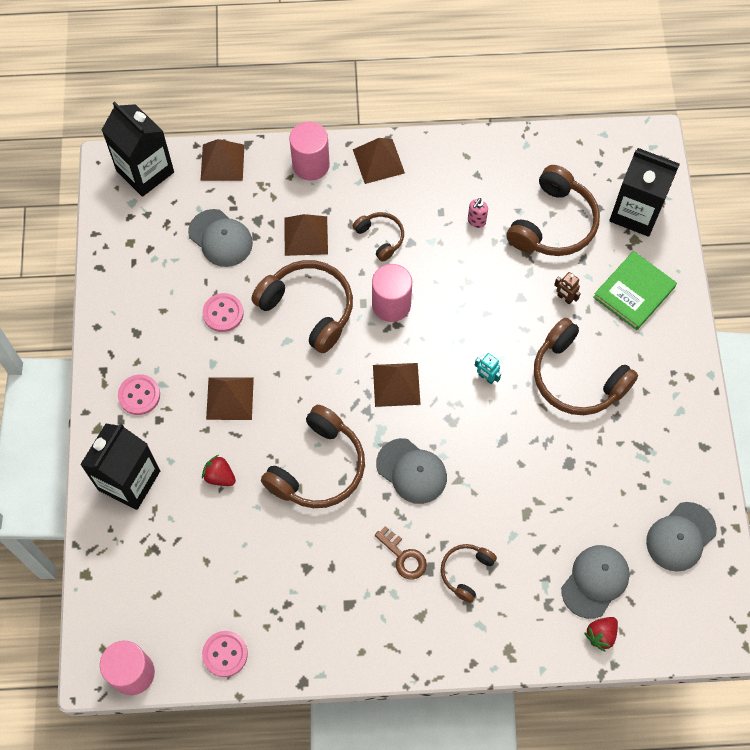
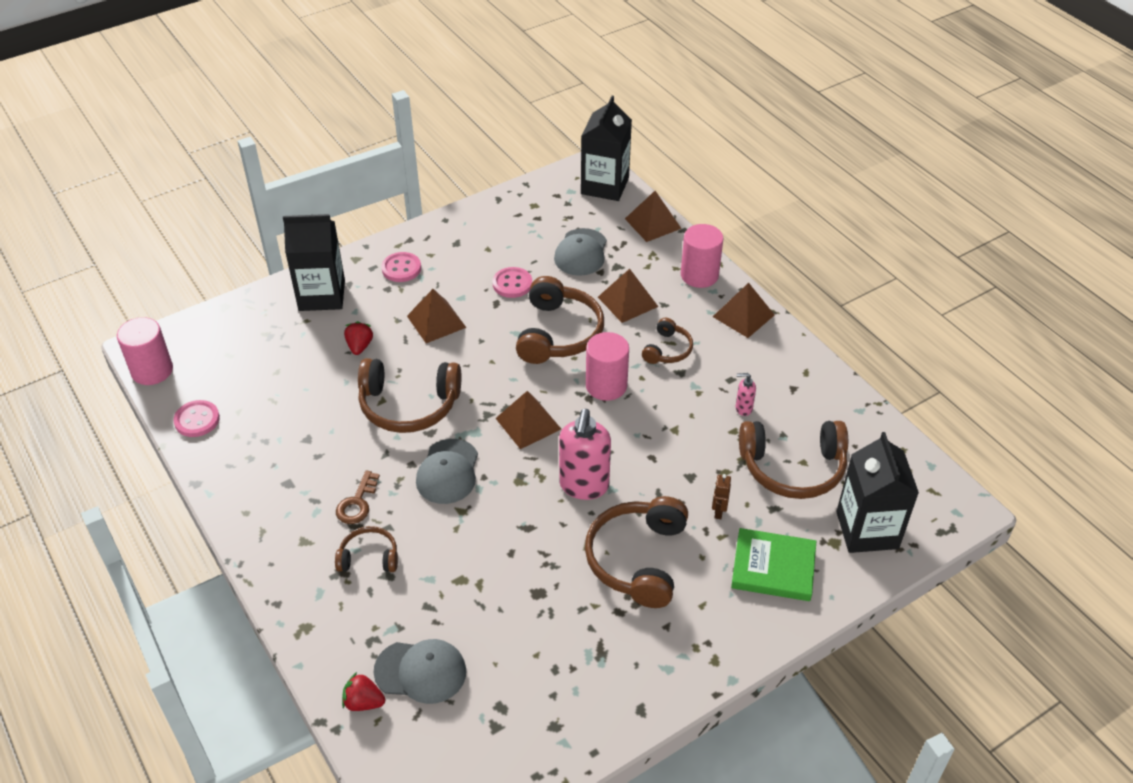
camera: 60 degrees right, 20 degrees down
turquoise robot [475,353,501,384] -> pink soap dispenser [559,409,611,500]
grey cap [646,502,717,572] -> none

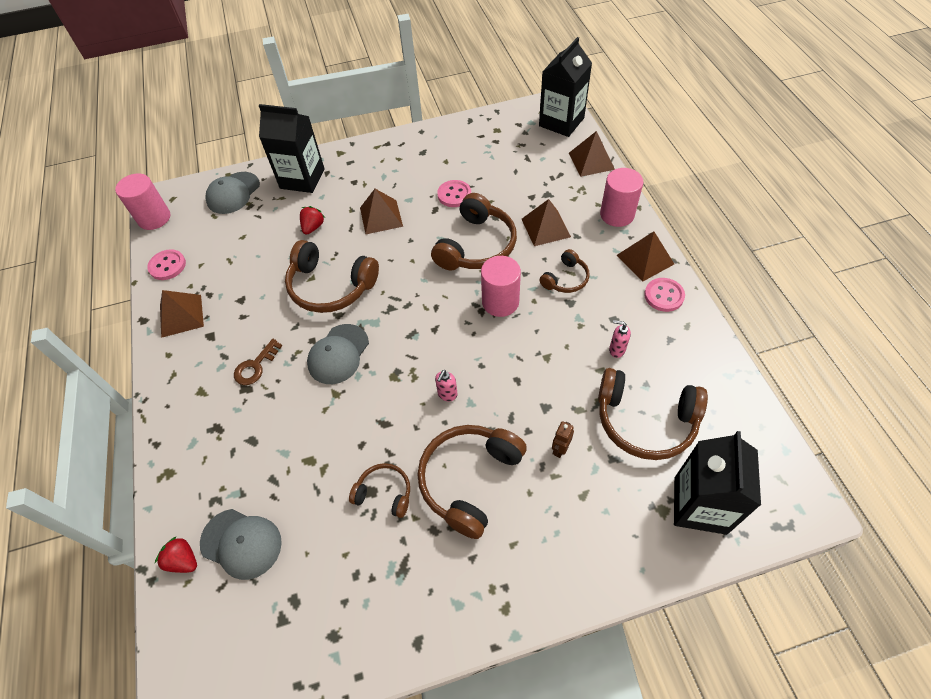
camera: 20 degrees right, 10 degrees up
brown headphones [335,526,398,572] -> brown headphones moved to [349,463,410,518]
pink button [381,252,421,282] -> pink button moved to [644,278,685,312]
brown pyramid [495,391,561,449] -> brown pyramid moved to [160,290,204,338]
grey cap [554,228,607,276] -> grey cap moved to [205,172,260,214]
pink soap dispenser [559,409,611,500] -> pink soap dispenser [435,370,458,401], size x0.46
green book [731,528,816,601] -> none

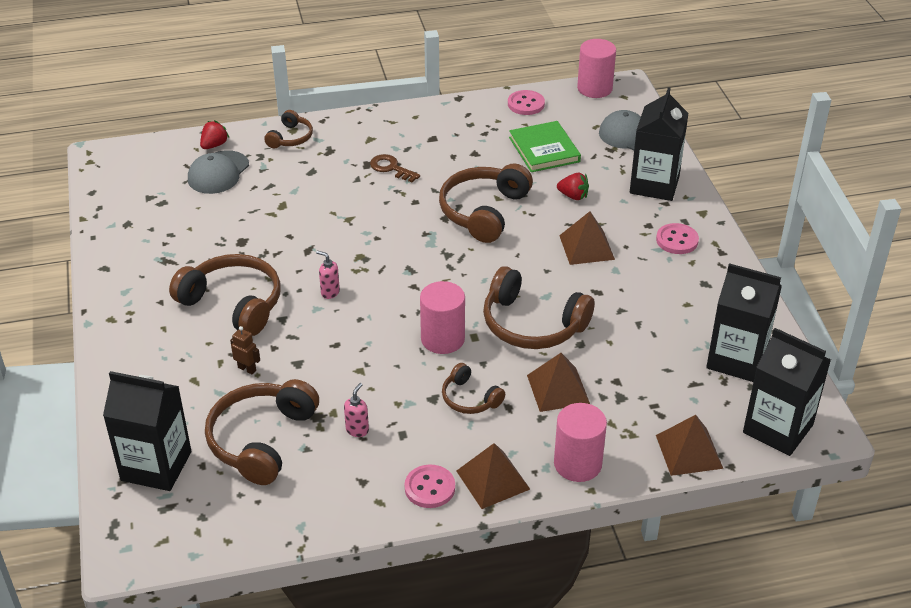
camera: 90 degrees right, 15 degrees down
brown pyramid [160,290,204,338] -> none
grey cap [307,324,369,384] -> none
brown headphones [349,463,410,518] -> brown headphones moved to [264,110,313,149]
pink button [437,180,471,207] -> pink button moved to [656,223,699,254]
none -> green book [509,121,581,172]
none -> black carton [706,263,782,382]

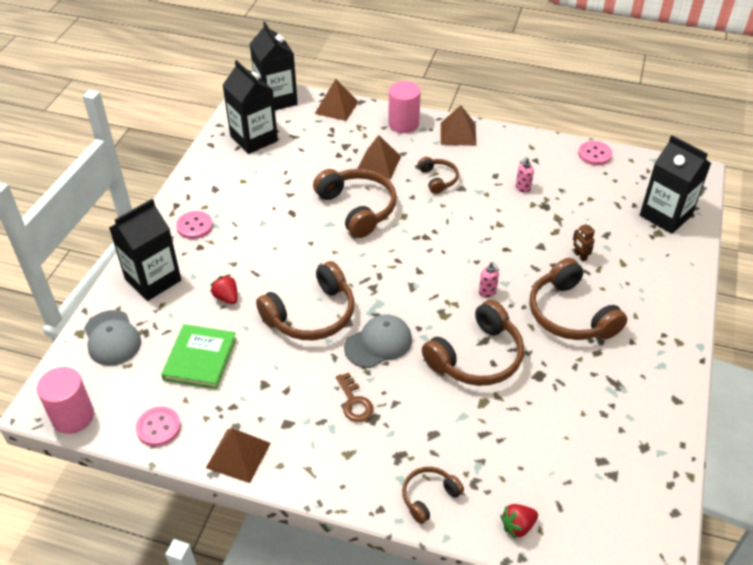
camera: 150 degrees left, 5 degrees up
grey cap [188,150,249,194] -> grey cap moved to [344,314,412,368]
brown headphones [205,379,319,485] -> brown headphones moved to [422,300,524,386]
pink button [405,464,455,508] -> pink button moved to [578,141,612,165]
pink cylinder [420,281,465,354] -> none
brown pyramid [559,211,615,265] -> brown pyramid moved to [206,428,271,483]

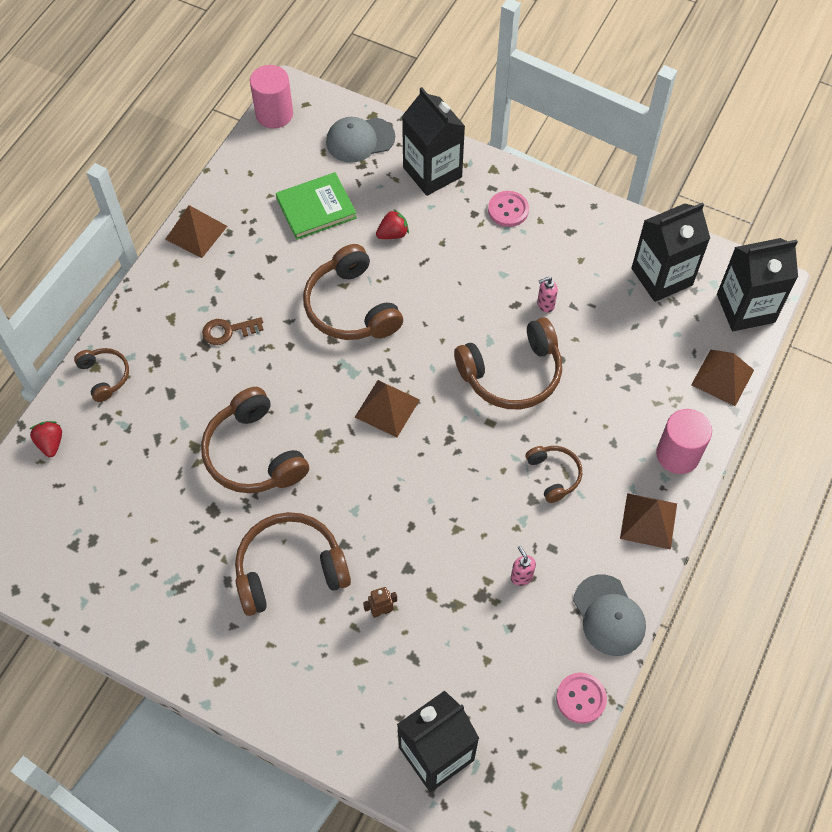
camera: 100 degrees right, 15 degrees up
pink button [136,407,181,447] -> none
green book [161,324,237,389] -> green book turned 45 degrees counterclockwise [276,172,357,240]
grey cap [344,314,412,368] -> grey cap moved to [573,575,646,656]
brown pyramid [357,135,401,179] -> brown pyramid moved to [355,380,420,437]
brown headphones [418,157,459,194] -> brown headphones turned 105 degrees counterclockwise [525,446,582,503]
pink soap dispenser [479,262,499,298] -> pink soap dispenser moved to [537,277,558,313]

